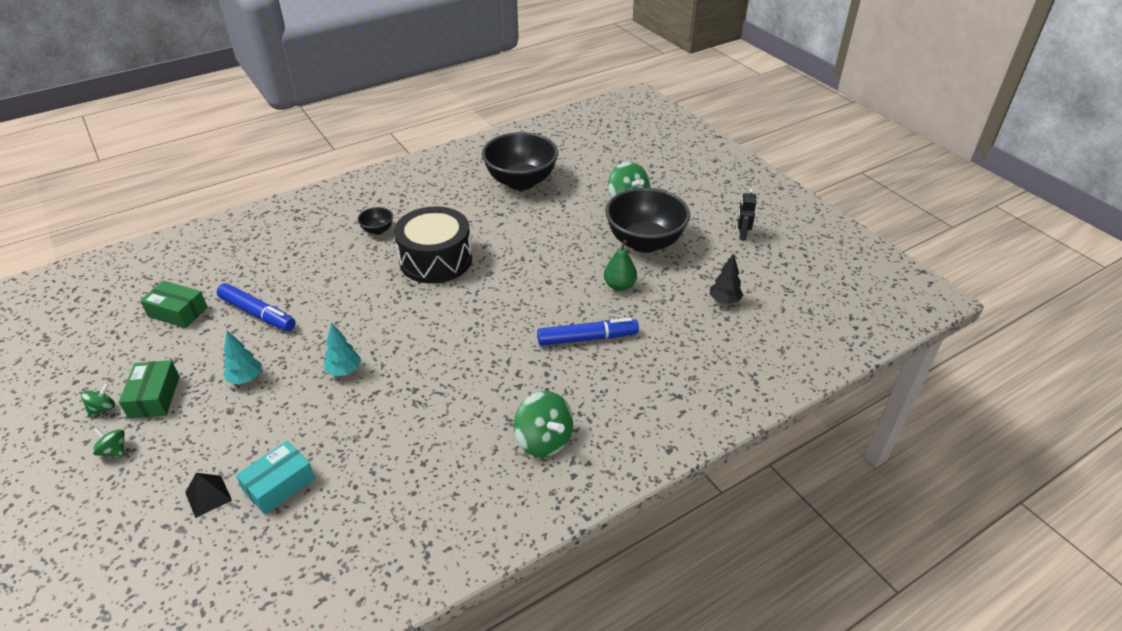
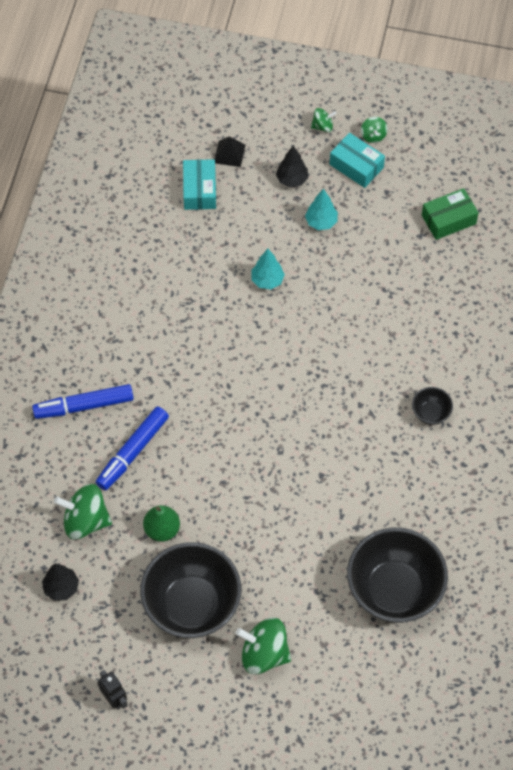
camera: 135 degrees right, 20 degrees up
green box [119,360,180,418] -> turquoise box [330,133,385,188]
blue marker [217,283,296,331] -> blue marker moved to [32,384,134,419]
black drum [394,206,472,284] -> none
green spinning top [514,391,573,457] -> green spinning top moved to [54,484,112,539]
none -> black tree [276,146,308,188]

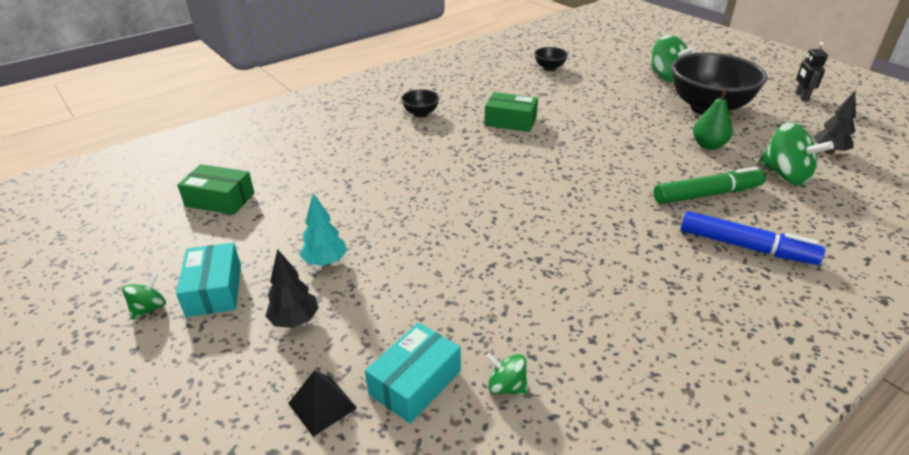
camera: 140 degrees left, 25 degrees down
blue marker [96,406,169,490] -> green marker [653,166,766,204]
turquoise tree [251,249,285,290] -> none
green spinning top [311,108,337,132] -> green spinning top moved to [486,353,528,394]
black bowl [347,527,448,623] -> black bowl [534,47,568,71], size x0.43
none -> green box [485,92,538,132]

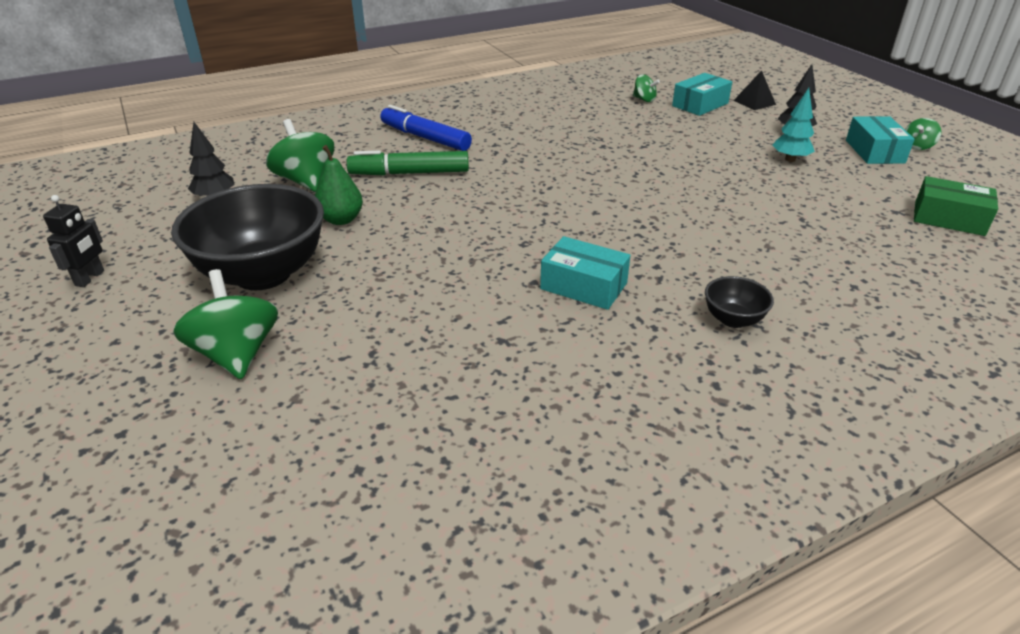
camera: 170 degrees left, 0 degrees up
green box [485,92,538,132] -> turquoise box [540,236,631,310]
black bowl [534,47,568,71] -> none

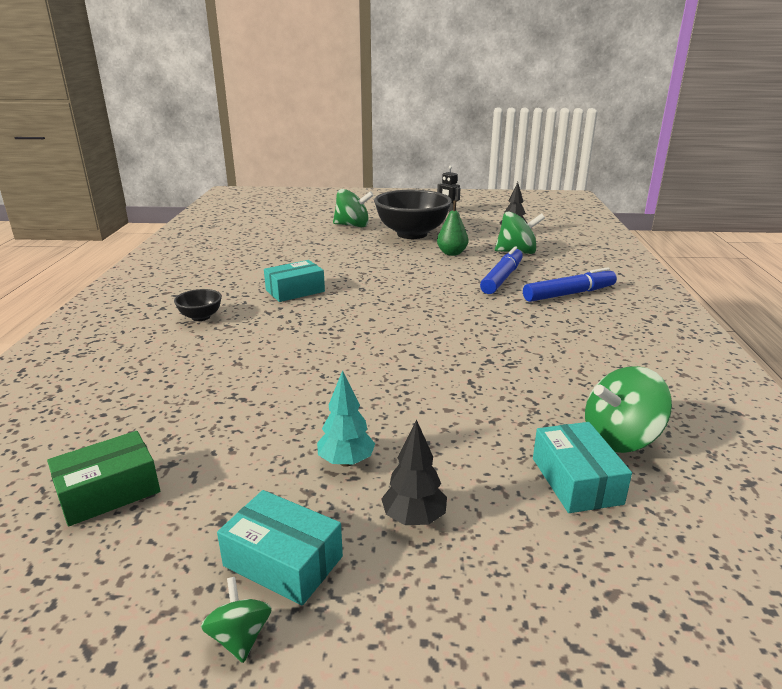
camera: 120 degrees right, 10 degrees down
green marker [346,151,469,176] -> blue marker [480,246,523,294]
green spinning top [633,74,660,102] -> green spinning top [585,366,672,453], size x1.92
black pyramid [733,70,776,110] -> none

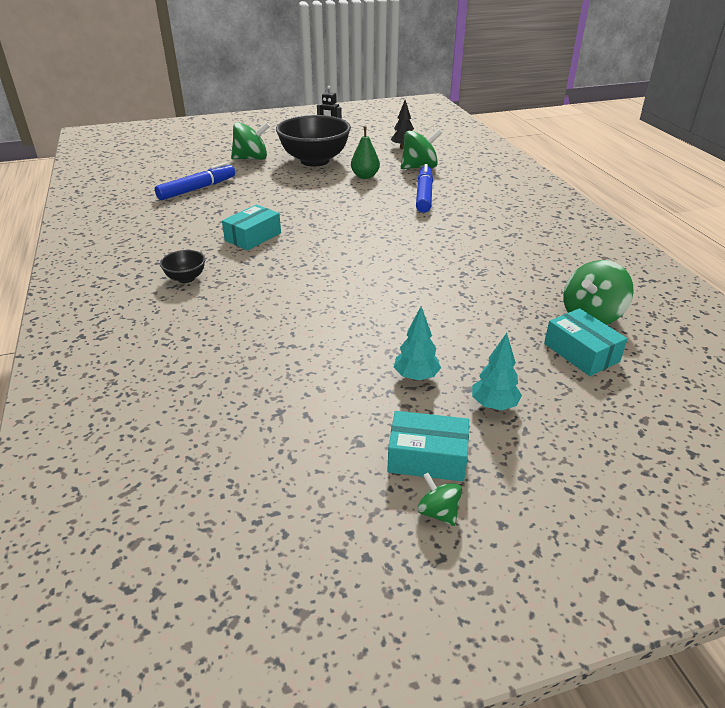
camera: 20 degrees left, 10 degrees up
green box [47,431,160,526] -> none
black tree [381,420,447,525] -> turquoise tree [472,333,522,410]
blue marker [523,267,617,302] -> blue marker moved to [155,162,235,200]

